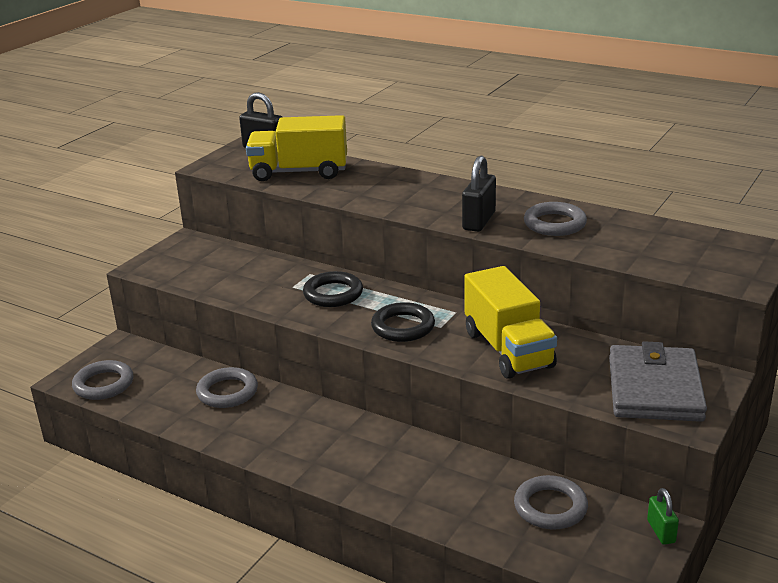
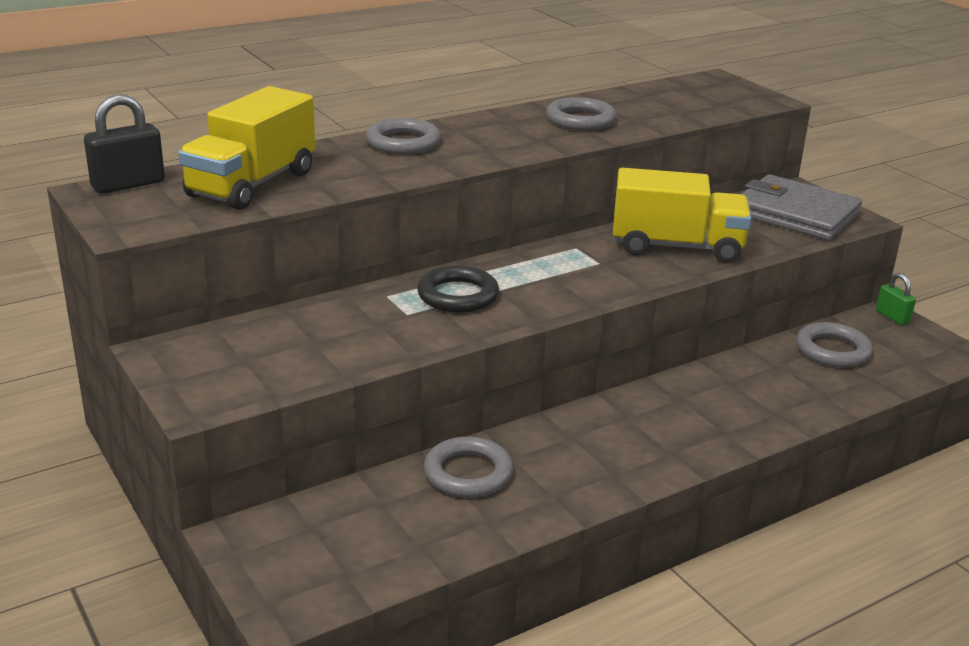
camera: 65 degrees left, 0 degrees up
grey ring [72,360,133,400] -> grey ring moved to [366,118,441,154]
black ring [371,302,435,342] -> none
black padlock [462,156,496,232] -> none
green padlock [647,488,679,545] -> green padlock turned 45 degrees clockwise [876,273,916,325]

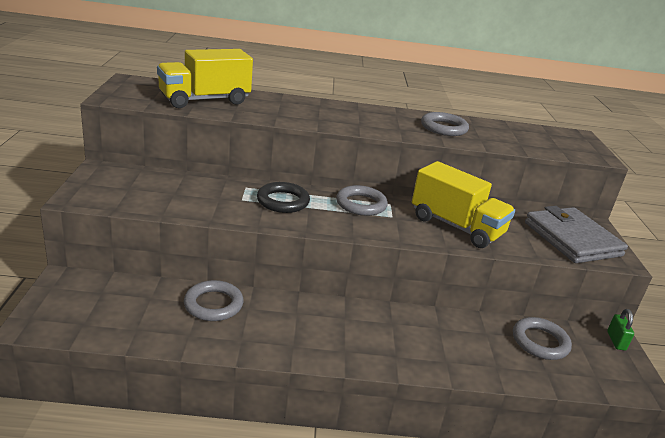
camera: 30 degrees right, 0 degrees up
black padlock [84,94,165,194] -> none
grey ring [366,118,441,154] -> grey ring moved to [336,185,388,216]

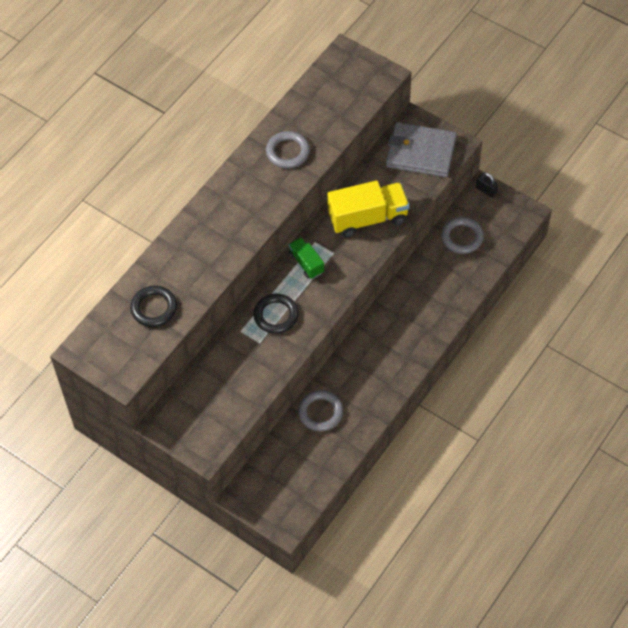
camera: 50 degrees left, 30 degrees up
yellow truck [157,49,253,108] -> black ring [130,285,177,327]
grey ring [336,185,388,216] -> green truck [288,237,324,279]
green padlock [607,309,634,351] -> black padlock [476,172,498,198]

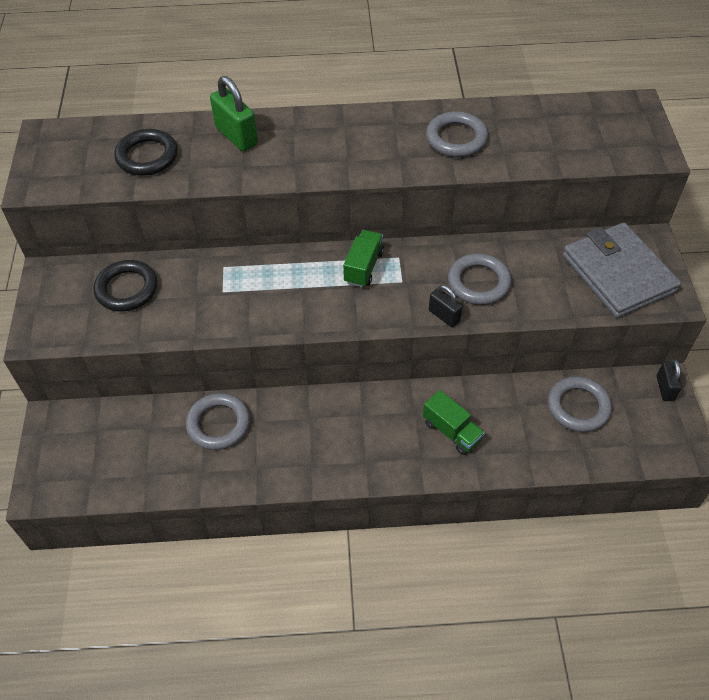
camera: 50 degrees right, 5 degrees down
black ring [253,294,299,334] -> black ring moved to [93,260,158,312]
yellow truck [327,180,410,238] -> grey ring [448,254,511,305]
none -> green padlock [210,76,258,151]
none -> green truck [423,390,485,455]
none -> black padlock [429,285,463,327]

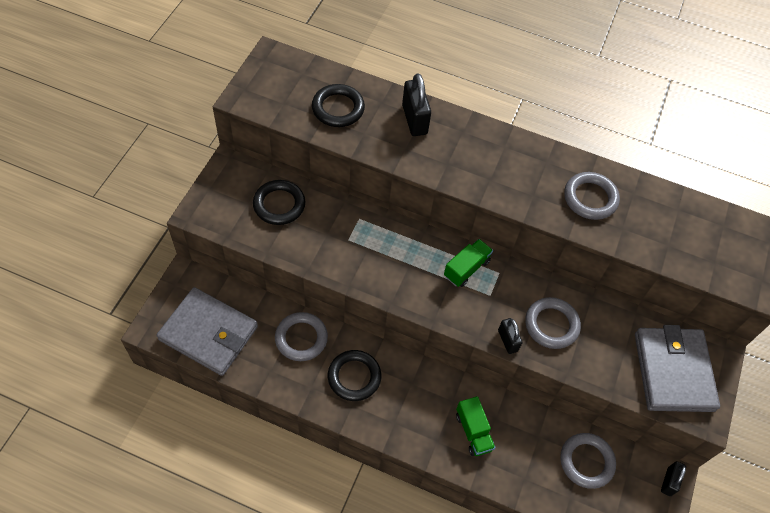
camera: 20 degrees right, 5 degrees up
green padlock [210,76,258,151] -> black padlock [402,73,431,136]
none -> grey wallet [157,287,258,376]
none -> black ring [328,350,382,401]

